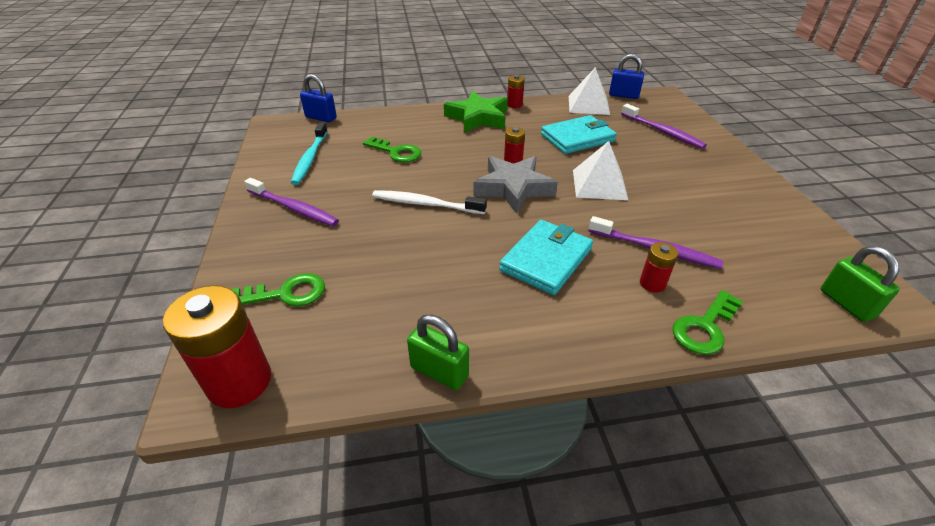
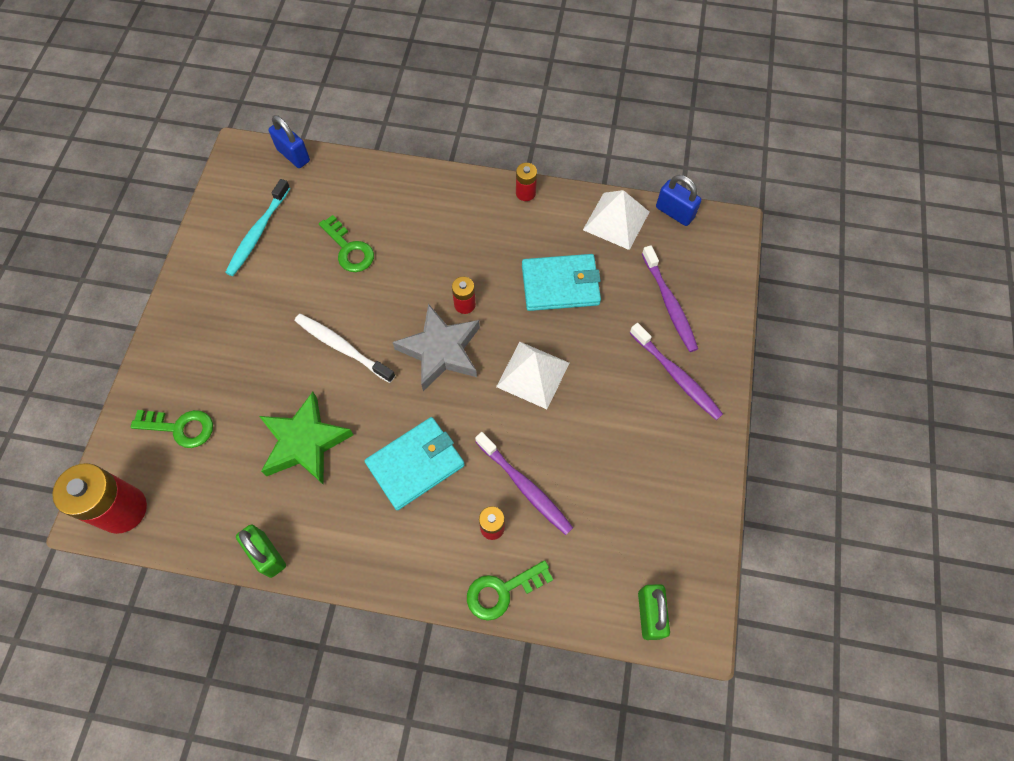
camera: 20 degrees right, 25 degrees up
purple toothbrush [244,178,339,226] -> purple toothbrush moved to [630,323,723,420]
green star [444,91,508,133] -> green star moved to [259,392,354,485]

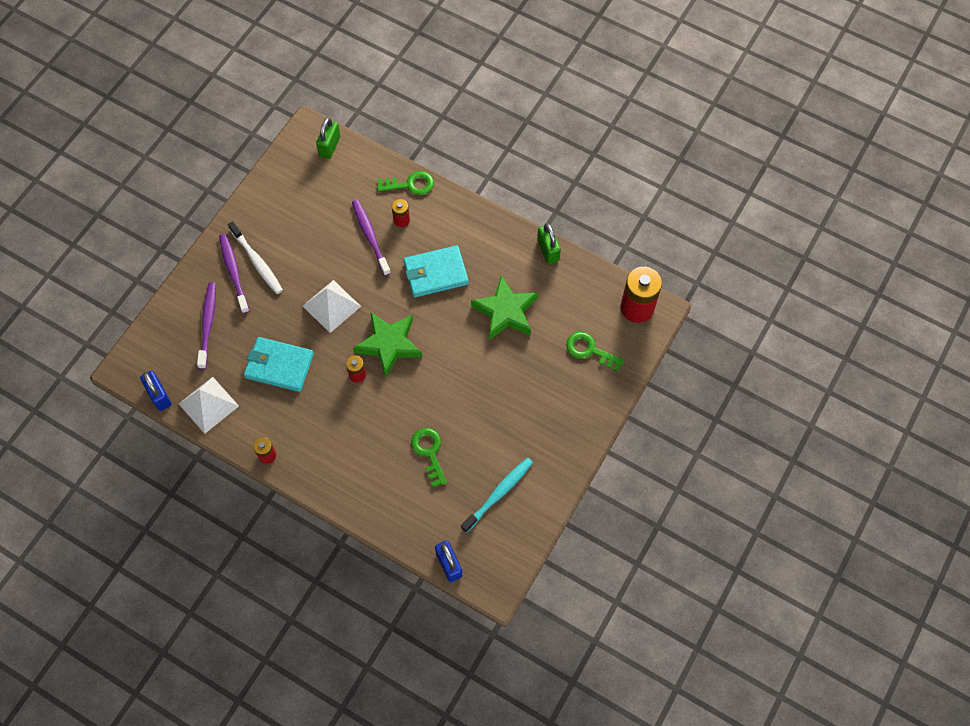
camera: 160 degrees left, 0 degrees up
white toothbrush [295,314,396,383] -> white toothbrush moved to [228,221,283,294]
grey star [393,304,480,391] -> green star [353,313,422,377]

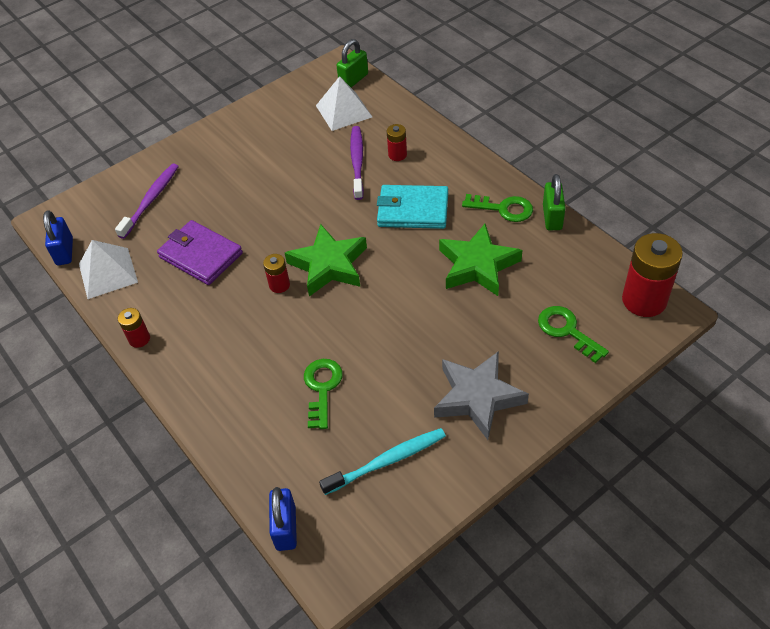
camera: 25 degrees right, 15 degrees down
purple toothbrush [219,234,249,314] -> none
white toothbrush [228,221,283,294] -> none
turquoise wallet [244,337,314,392] -> purple wallet [157,220,243,285]
white pyramid [303,280,361,333] -> white pyramid moved to [316,76,372,131]
green key [377,171,434,195] -> green key moved to [462,194,533,222]
none -> grey star [434,351,529,440]

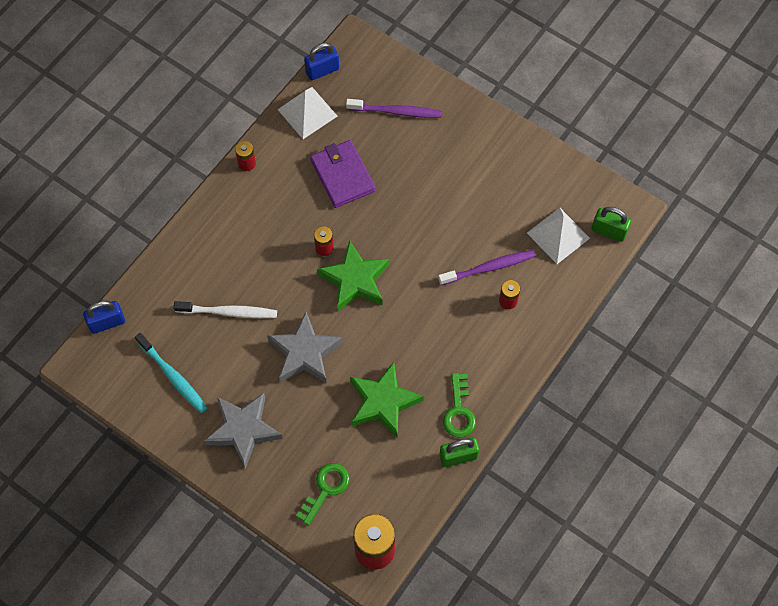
camera: 70 degrees right, 15 degrees up
purple wallet [157,220,243,285] -> purple wallet turned 45 degrees counterclockwise [310,140,376,208]
green key [304,359,343,429] -> white toothbrush [174,301,277,318]
turquoise wallet [377,185,448,229] -> none
none -> grey star [267,312,343,384]

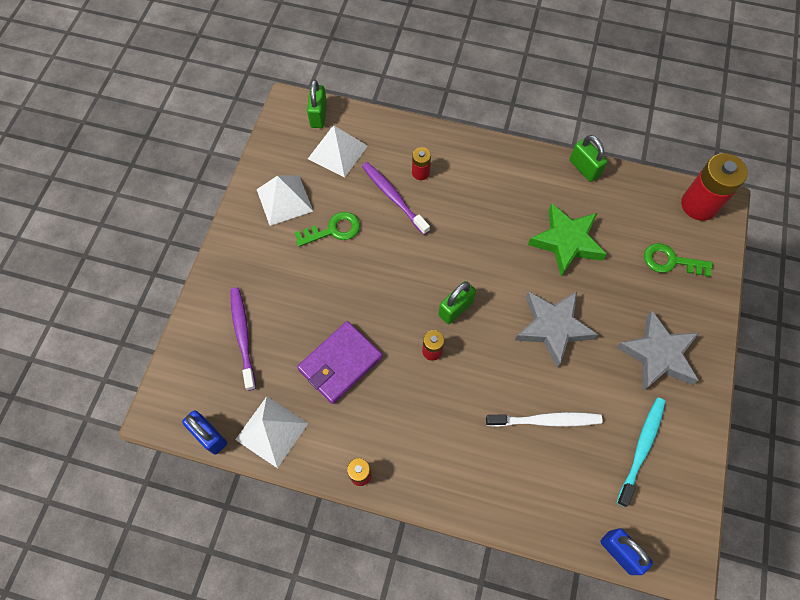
camera: 110 degrees left, 0 degrees up
white toothbrush [174,301,277,318] -> white toothbrush turned 105 degrees clockwise [486,412,603,427]
green star [317,240,390,312] -> green padlock [438,281,476,324]
green key [443,373,476,438] -> green key moved to [295,212,360,247]
none -> white pyramid [257,175,313,226]

